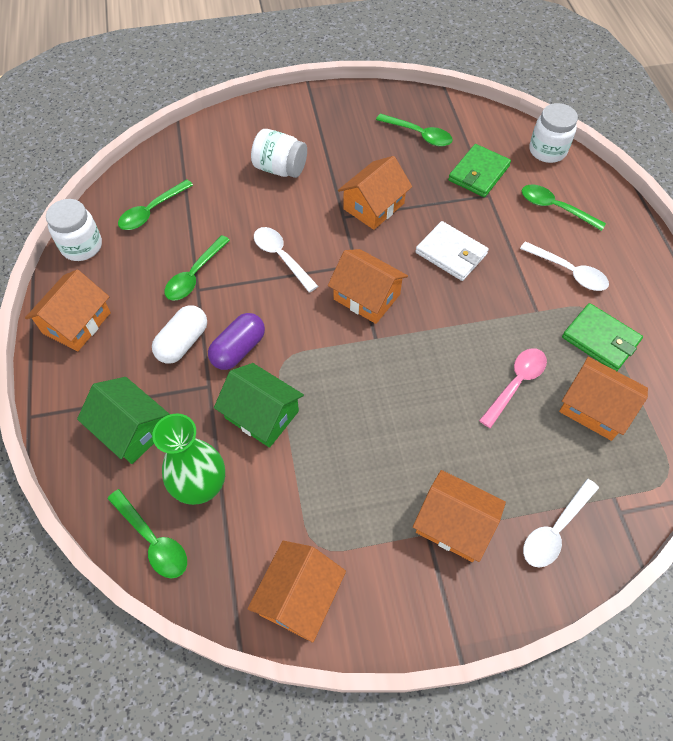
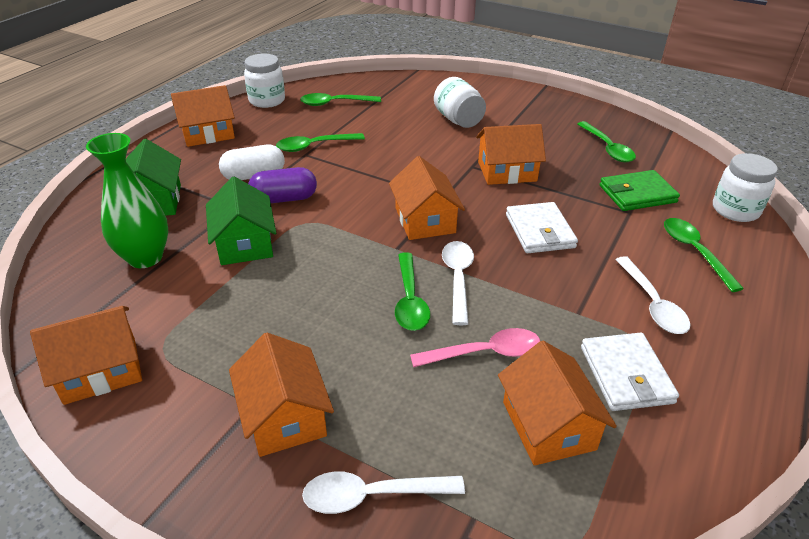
camera: 40 degrees right, 20 degrees down
green spoon [107,489,187,578] -> green spoon moved to [395,252,430,331]
white spoon [254,227,318,292] -> white spoon moved to [442,241,474,325]
green wallet [562,303,643,371] -> white wallet [581,333,679,411]

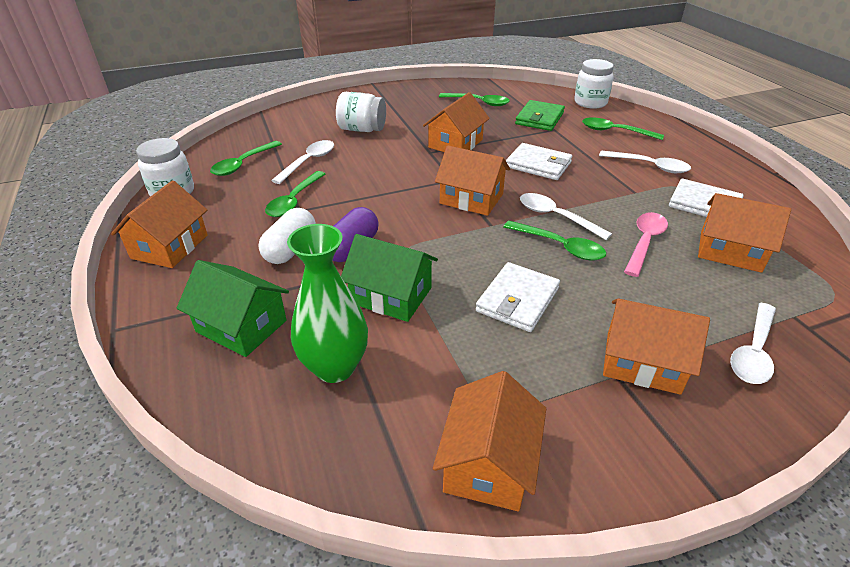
camera: 50 degrees left, 0 degrees up
none -> white spoon [271,140,334,184]
none -> white wallet [476,262,560,332]

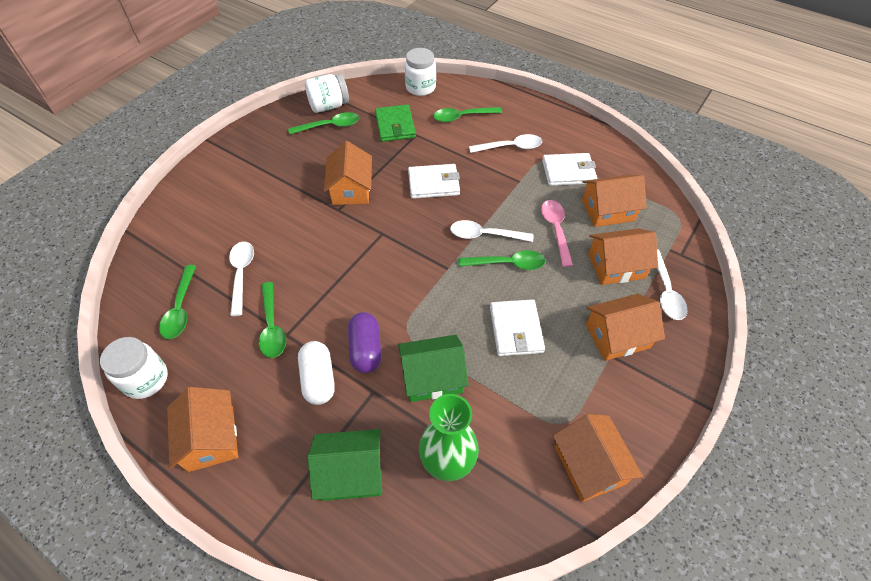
camera: 35 degrees left, 15 degrees up
white jar [336,92,386,132] -> white jar moved to [305,74,349,113]
orange house [435,146,510,216] -> orange house moved to [588,228,658,285]

